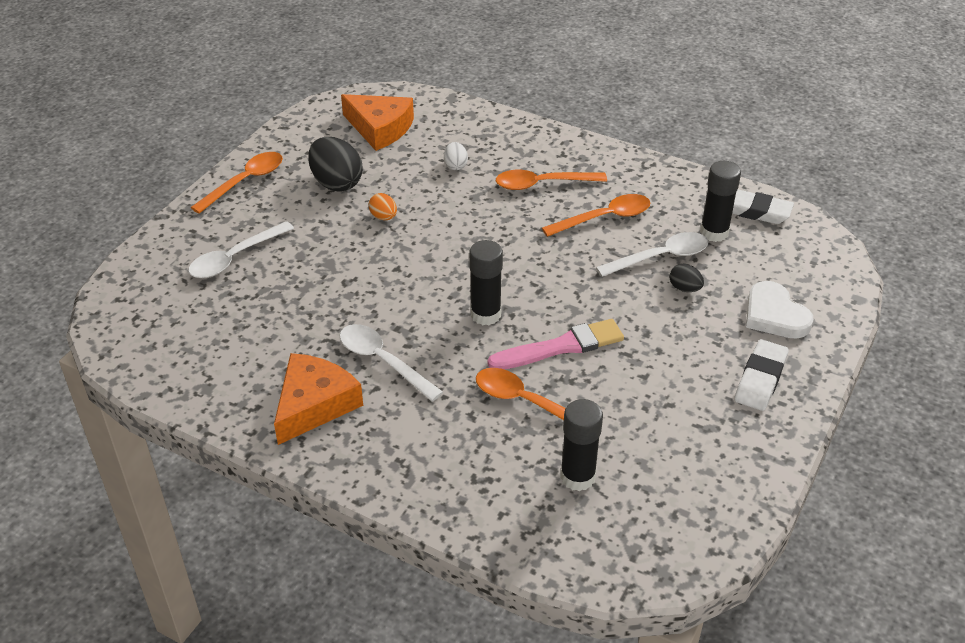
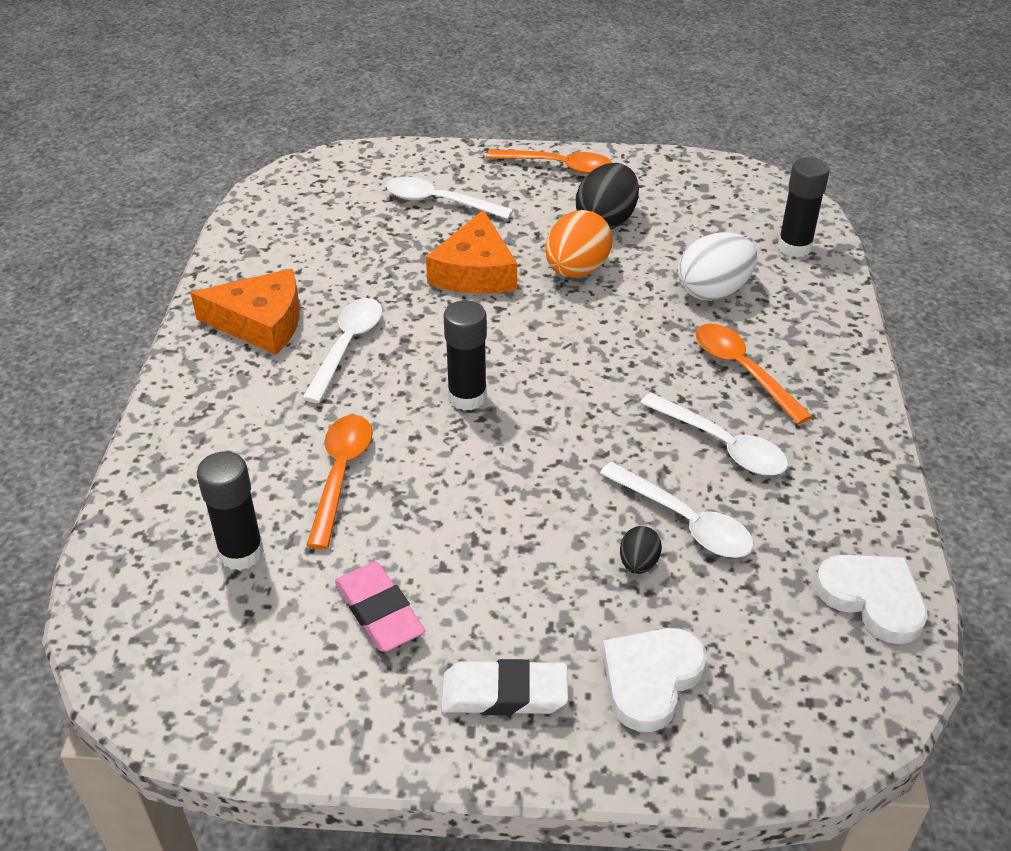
camera: 65 degrees right, 0 degrees up
orange cheese [341,94,414,151] -> orange cheese moved to [426,210,517,294]
orange egg [369,193,397,220] -> orange egg [545,210,613,278], size x1.97
white egg [444,142,468,170] -> white egg [678,232,757,301], size x1.97
pink brush [488,319,624,370] -> none
orange spoon [542,194,651,237] -> white spoon [640,393,788,476]
black glue stick [700,161,741,242] -> black glue stick moved to [778,157,830,257]
white eraser [732,189,794,224] -> white heart [815,555,928,644]
none -> pink eraser [335,562,425,652]

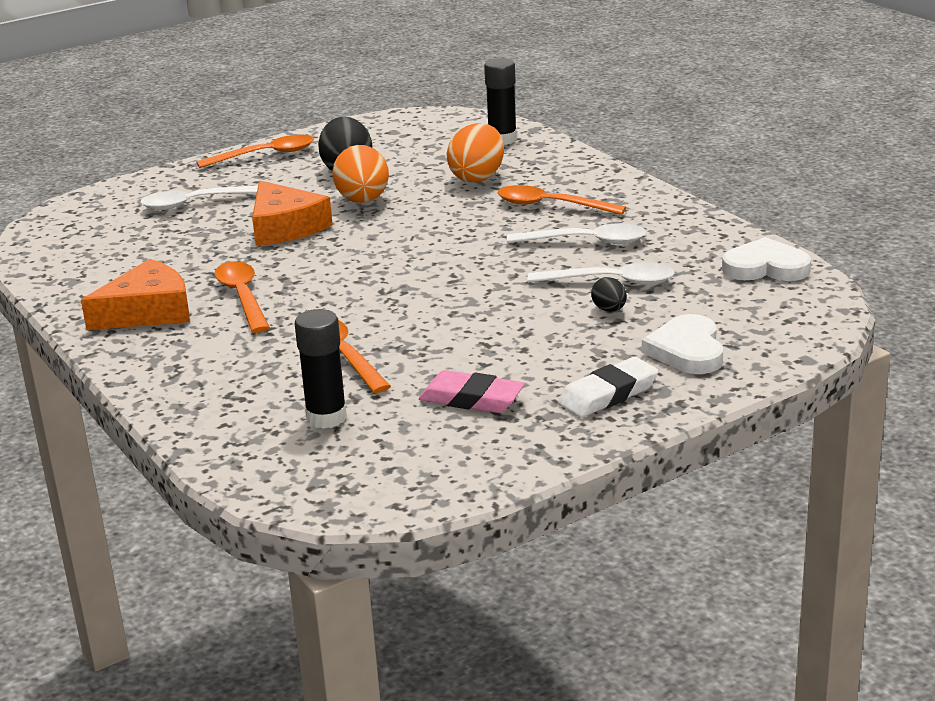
camera: 35 degrees left, 15 degrees down
white spoon [302,298,382,403] -> orange spoon [214,261,270,333]
black glue stick [443,300,487,411] -> none
white egg [678,232,757,301] -> orange egg [447,123,504,182]

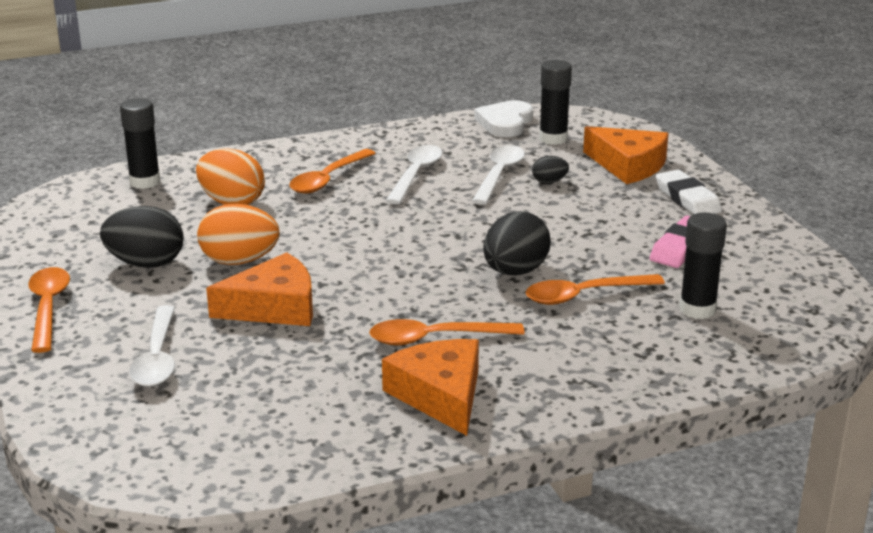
camera: 80 degrees left, 0 degrees up
white heart [642,314,723,374] -> orange cheese [583,126,669,184]
none -> black egg [483,211,551,276]
none -> black glue stick [539,60,572,145]

